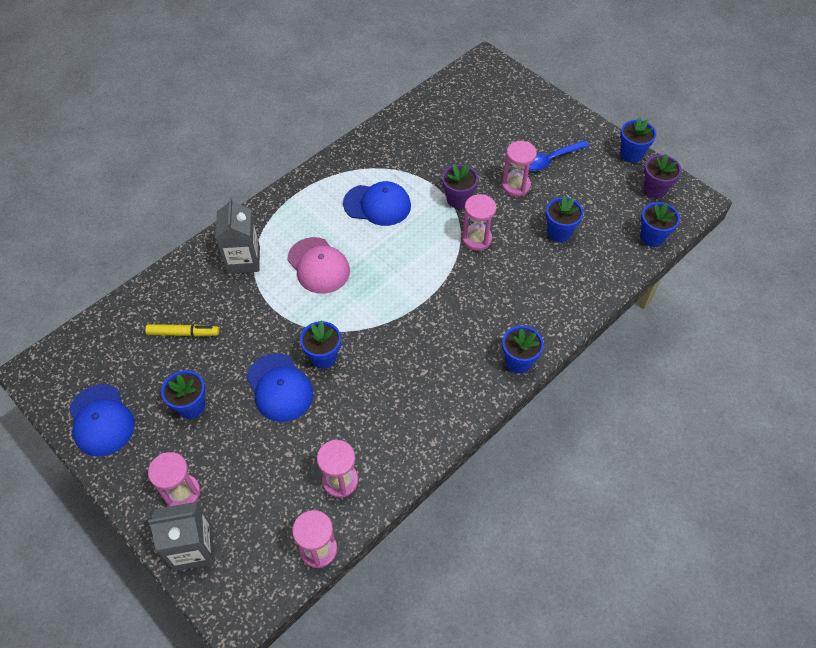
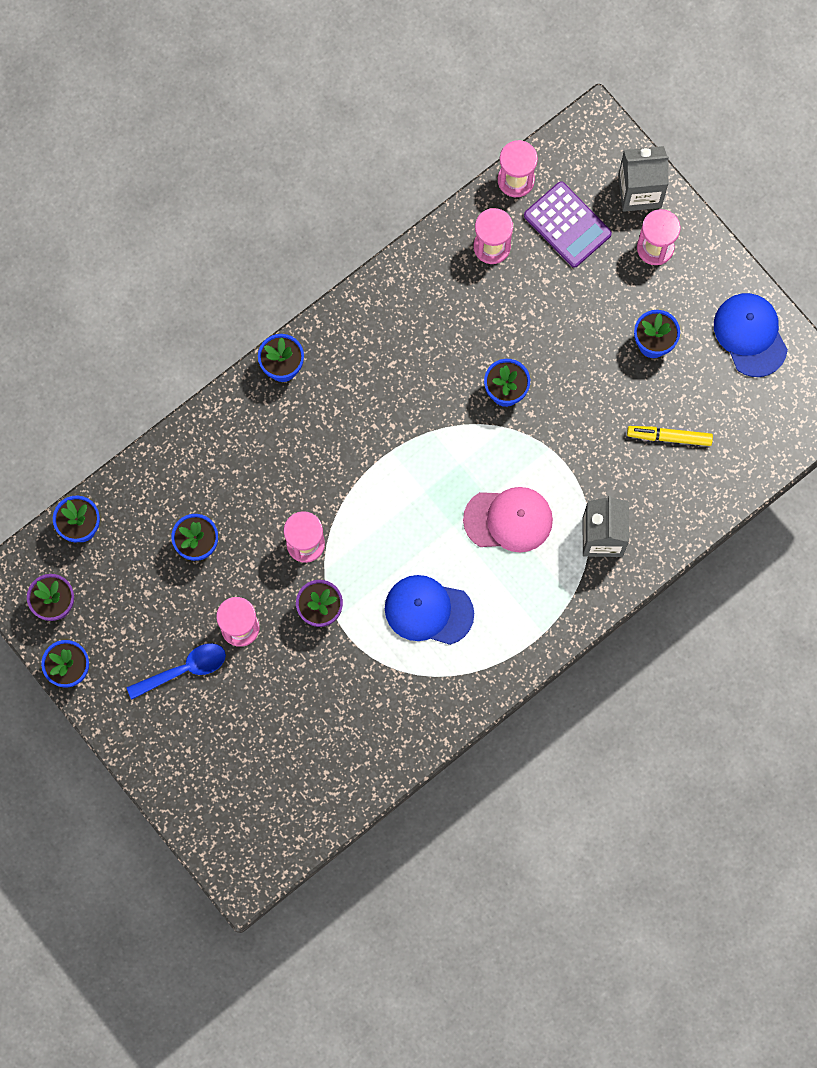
camera: 175 degrees left, 20 degrees up
blue cap [246,353,313,422] -> none
pink cap [287,237,350,294] -> pink cap turned 120 degrees clockwise [463,487,553,552]
none -> purple calculator [524,181,612,268]

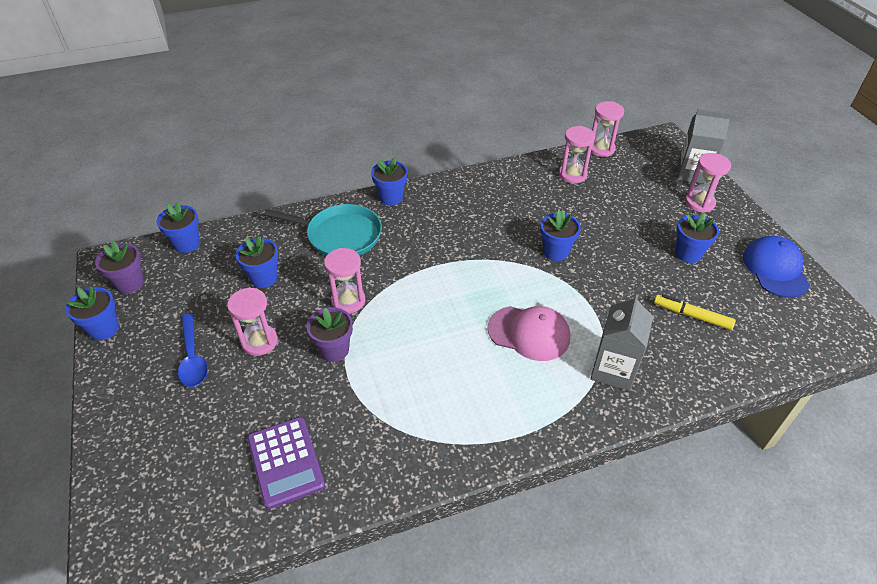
camera: 20 degrees right, 30 degrees down
blue spoon [126,643,226,700] -> blue spoon turned 75 degrees clockwise [178,313,208,387]
blue cap [385,575,474,645] -> none
purple calculator [524,181,612,268] -> purple calculator moved to [247,417,325,509]
none -> turquoise pan [264,204,382,256]

